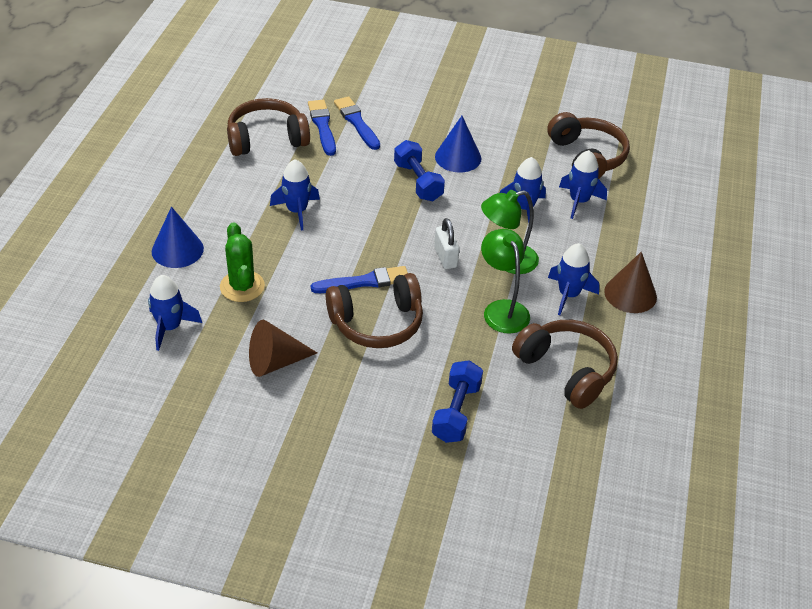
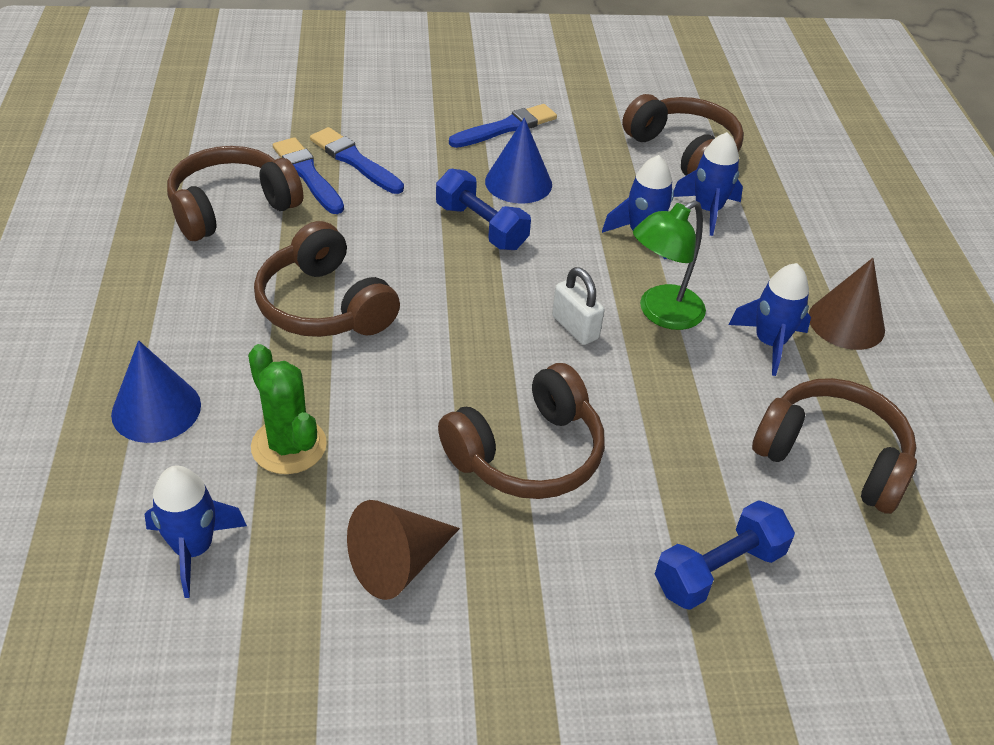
camera: 20 degrees left, 0 degrees up
blue rocket [270,159,320,230] -> brown headphones [254,221,400,337]
blue brush [311,266,408,293] -> blue brush moved to [449,104,557,148]
blue dumbbell [432,360,483,443] -> blue dumbbell turned 60 degrees clockwise [655,500,795,610]
green lamp [481,229,530,333] -> none

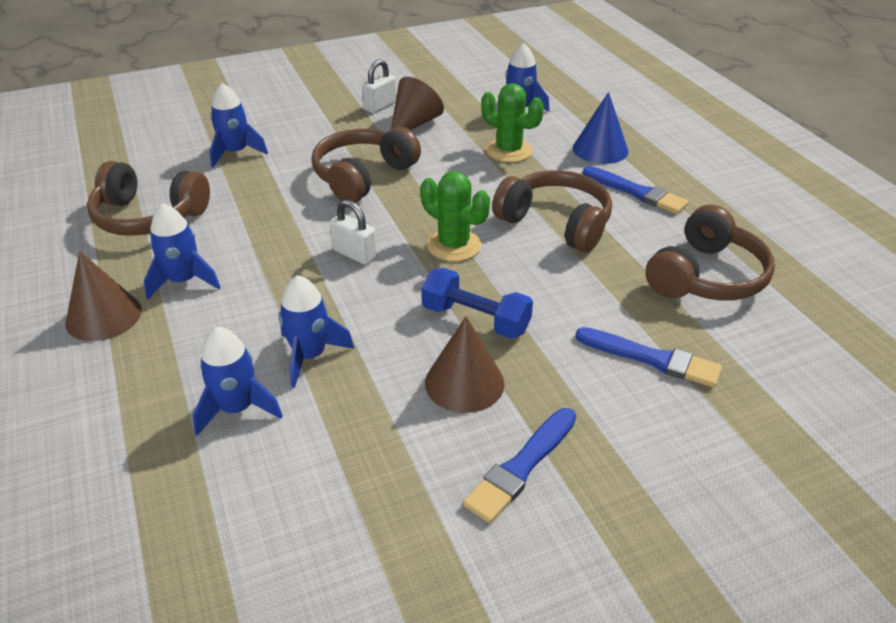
camera: 165 degrees right, 5 degrees down
blue brush [273,137,344,214] -> blue brush moved to [583,166,689,214]
blue cone [485,118,552,204] -> brown cone [425,316,505,413]
brown headphones [622,94,744,176] -> none
green lamp [633,200,706,330] -> none
blue dumbbell [655,500,795,610] -> blue rocket [210,83,268,167]
none -> white padlock [362,59,396,113]
none -> green cactus [420,171,490,261]

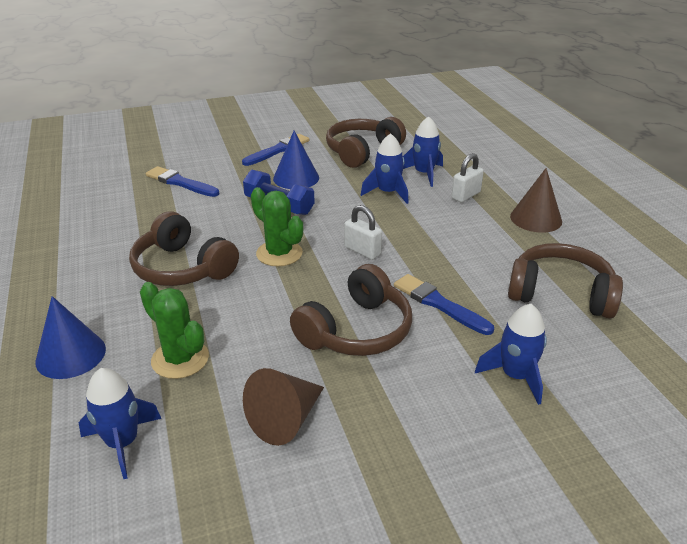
camera: 175 degrees left, 5 degrees down
blue rocket [144,203,221,300] -> none
white padlock [362,59,396,113] -> white padlock moved to [451,153,484,202]
brown cone [425,316,505,413] -> blue cone [273,131,319,189]
blue brush [583,166,689,214] -> blue brush moved to [394,274,494,335]
brown headphones [645,205,775,300] -> brown headphones moved to [326,117,406,168]

